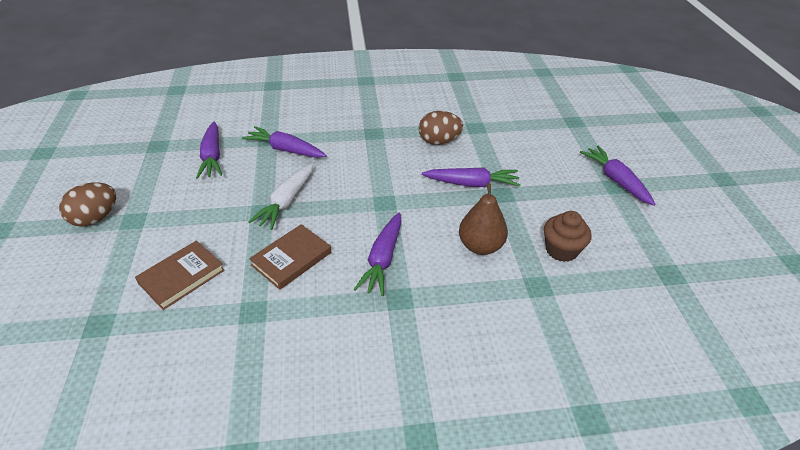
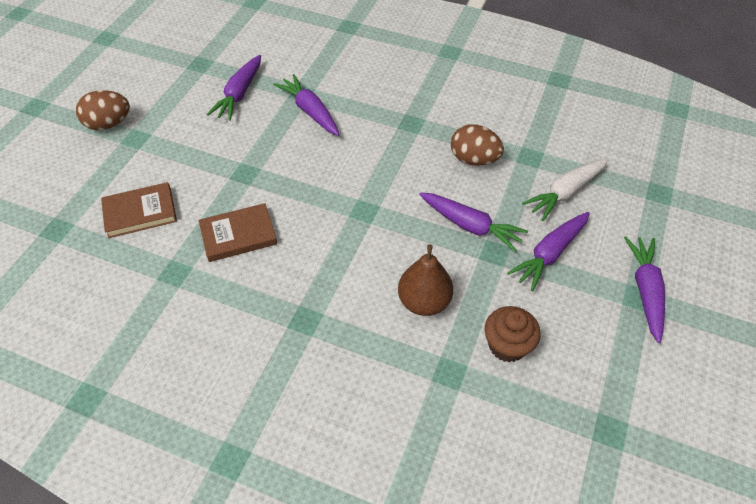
camera: 30 degrees right, 10 degrees up
white carrot [248,164,313,230] -> white carrot moved to [522,159,608,221]
purple carrot [354,212,402,296] -> purple carrot moved to [507,212,590,291]

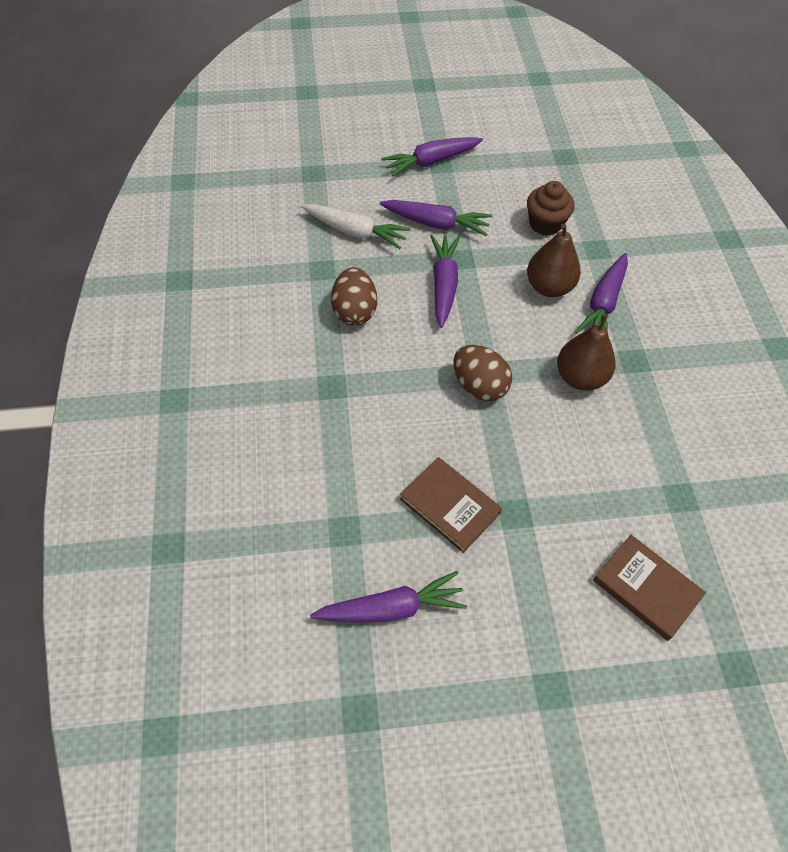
camera: 120 degrees left, 5 degrees up
brown egg [76,90,130,130] -> brown egg moved to [453,345,512,401]
brown book [198,203,277,262] -> brown book moved to [400,457,502,553]
purple carrot [273,74,340,136] -> purple carrot moved to [575,253,628,334]
none -> brown pear [557,314,616,391]

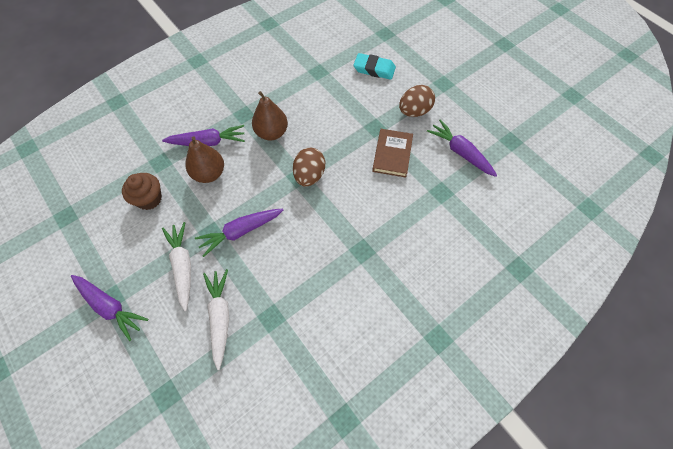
camera: 120 degrees left, 5 degrees up
brown egg [331,267,377,326] -> brown egg moved to [399,85,435,117]
purple carrot [380,200,492,236] -> white carrot [162,222,191,311]
brown book [593,535,706,641] -> turquoise eraser [353,53,396,80]

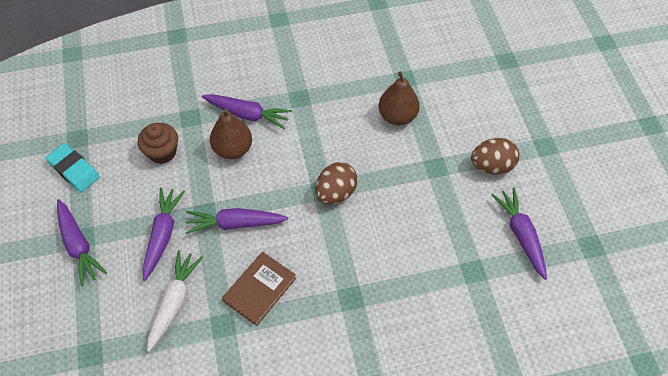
camera: 25 degrees right, 5 degrees down
white carrot [162,222,191,311] -> purple carrot [142,188,185,281]
brown pear [252,91,288,141] -> brown pear moved to [379,71,420,125]
turquoise eraser [353,53,396,80] -> turquoise eraser moved to [46,143,100,192]
brown book [372,129,413,178] -> brown book moved to [222,252,296,326]

